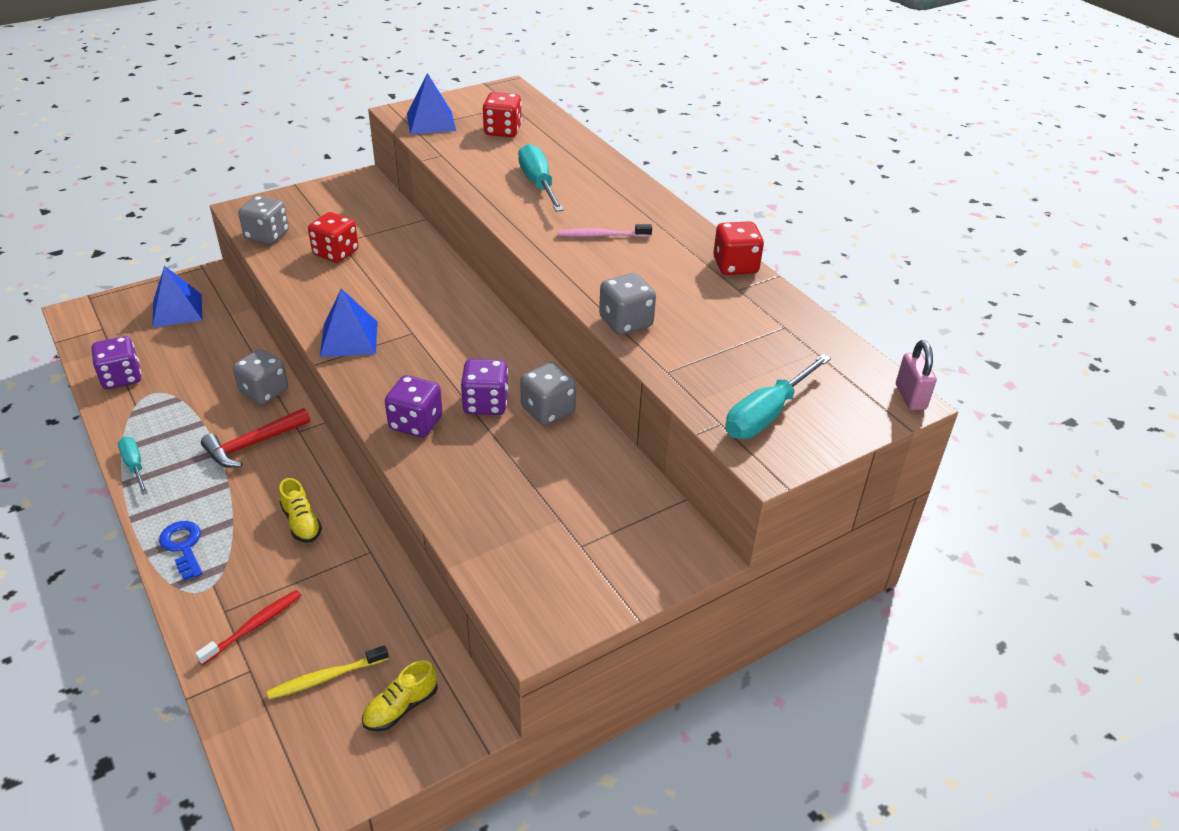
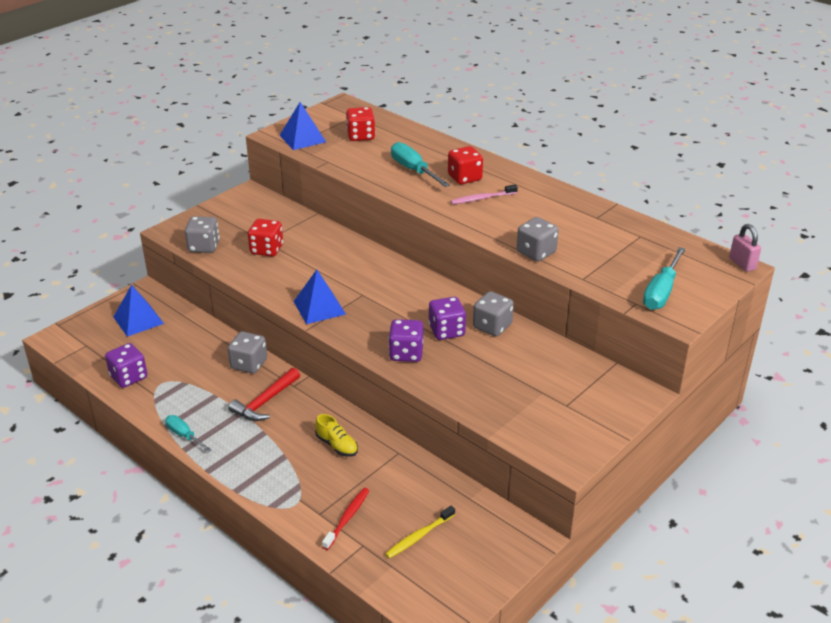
camera: 15 degrees left, 5 degrees down
blue key [159,521,203,580] -> none
yellow shoe [362,660,438,731] -> none
red dice [713,221,764,275] -> red dice moved to [448,146,483,184]

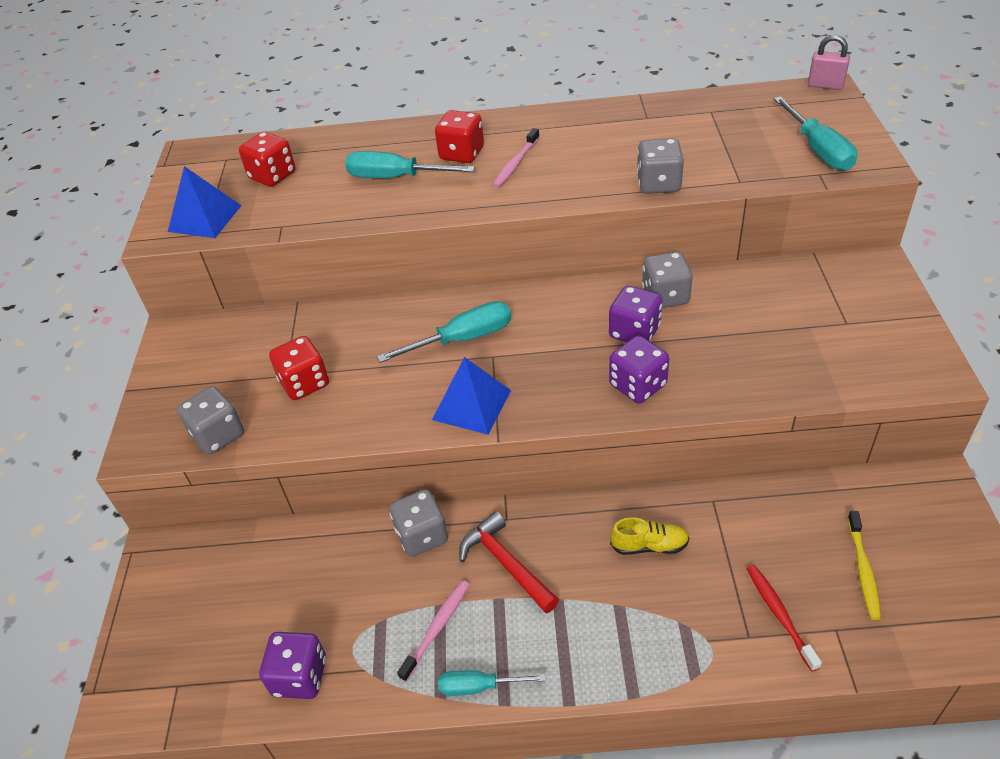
camera: 40 degrees left, 10 degrees up
blue pyramid [114,285,164,337] -> none
red hammer [228,368,300,421] -> red hammer turned 150 degrees clockwise [459,511,559,613]
none -> turquoise screwdriver [377,301,512,363]
none -> pink toothbrush [397,580,470,682]

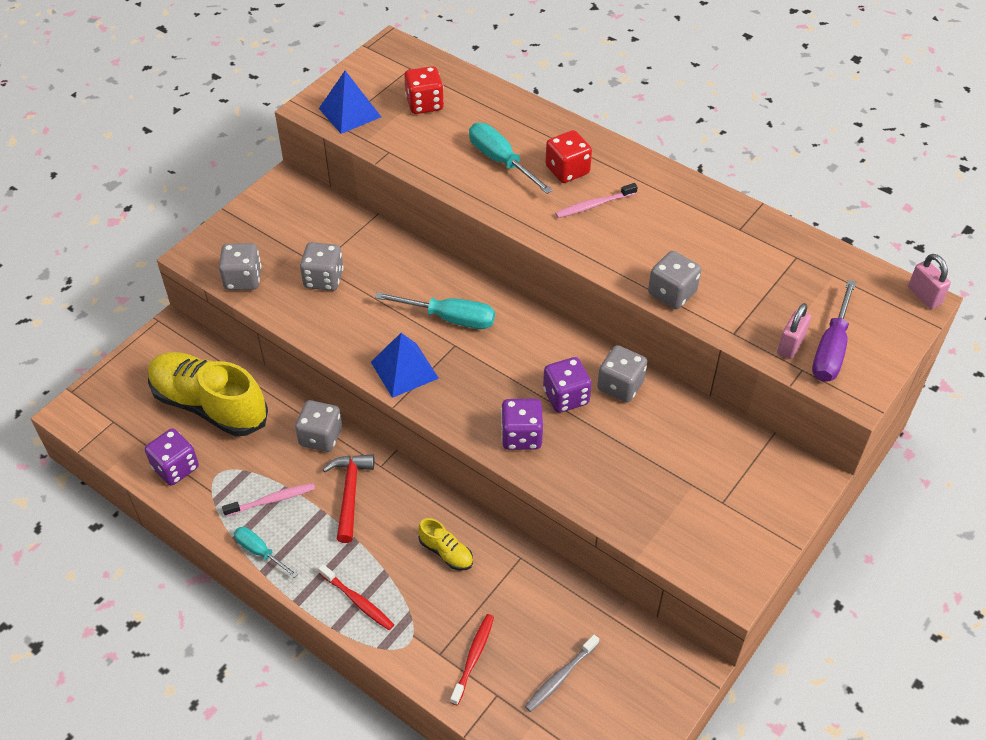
camera: 35 degrees right, 5 degrees up
red dice [269,336,329,400] -> grey dice [300,242,344,291]
turquoise screwdriver [774,96,857,171] -> purple screwdriver [812,280,856,382]
yellow toothbrush [847,511,881,620] -> grey toothbrush [525,635,599,712]
none -> yellow shoe [148,352,268,436]
none -> red toothbrush [318,564,394,630]
none -> pink padlock [777,303,811,359]

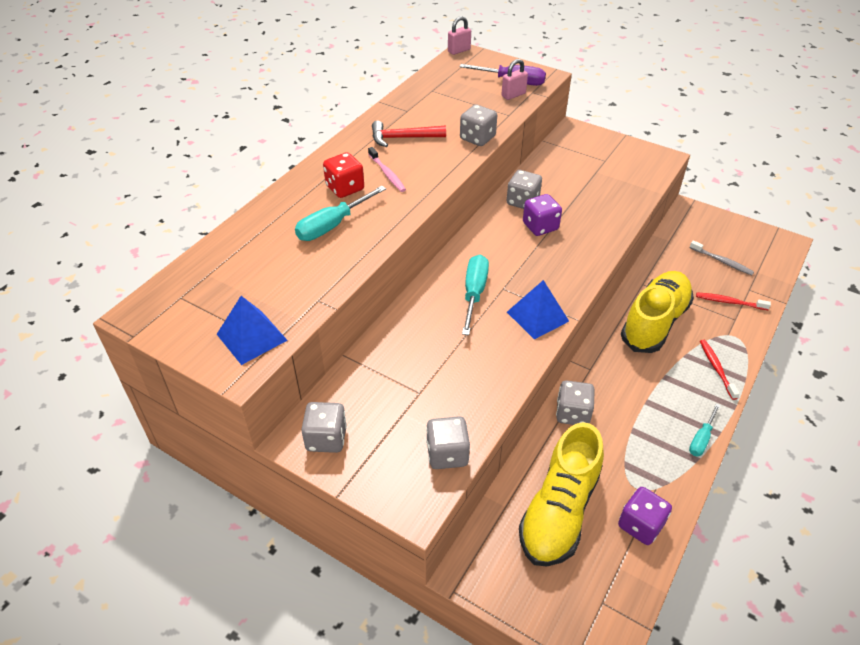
camera: 95 degrees left, 5 degrees down
pink toothbrush [222,483,315,517] -> none
grey dice [300,242,344,291] -> grey dice moved to [301,402,347,453]
red toothbrush [318,564,394,630] -> red toothbrush turned 45 degrees counterclockwise [700,340,740,400]
red hammer [323,454,375,543] -> red hammer moved to [372,121,446,147]
red dice [404,66,444,114] -> none
yellow shoe [418,518,473,571] -> yellow shoe [621,271,694,353], size x2.33
purple dice [501,399,543,450] -> none
pink padlock [777,303,811,359] -> pink padlock turned 60 degrees counterclockwise [501,59,528,100]

